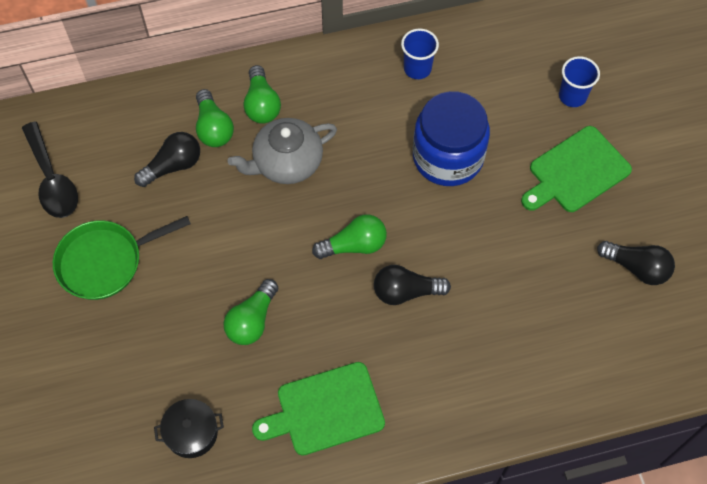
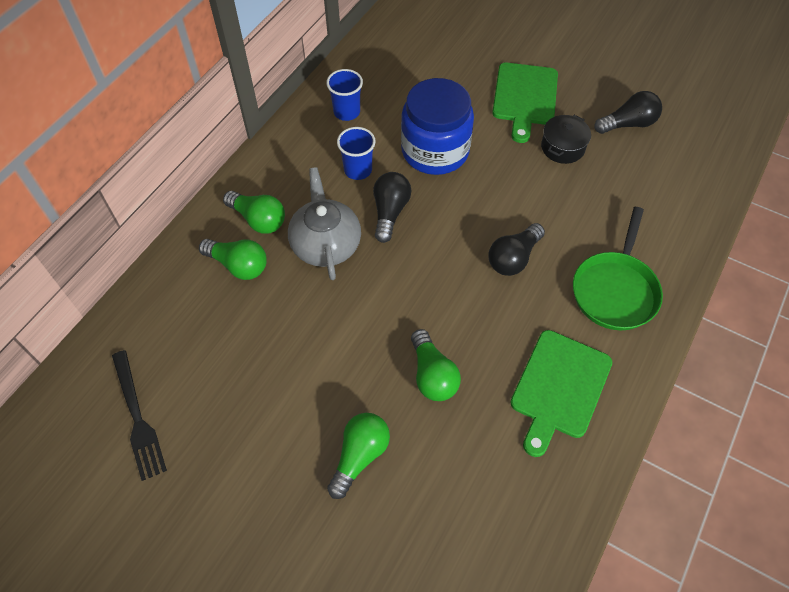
camera: 45 degrees left, 5 degrees down
black spoon [22,122,78,218] -> black fork [112,350,167,481]
green pan [53,216,191,300] -> green pan moved to [573,207,663,330]
black light bulb [134,132,200,187] -> black light bulb moved to [373,172,411,243]
black pot [154,399,224,458] -> black pot moved to [541,115,591,164]
grey teapot [228,118,337,184] -> grey teapot turned 150 degrees clockwise [288,167,361,280]
green light bulb [312,214,387,259] -> green light bulb moved to [327,413,390,499]
blue cup [559,56,600,107] -> blue cup moved to [337,127,376,180]

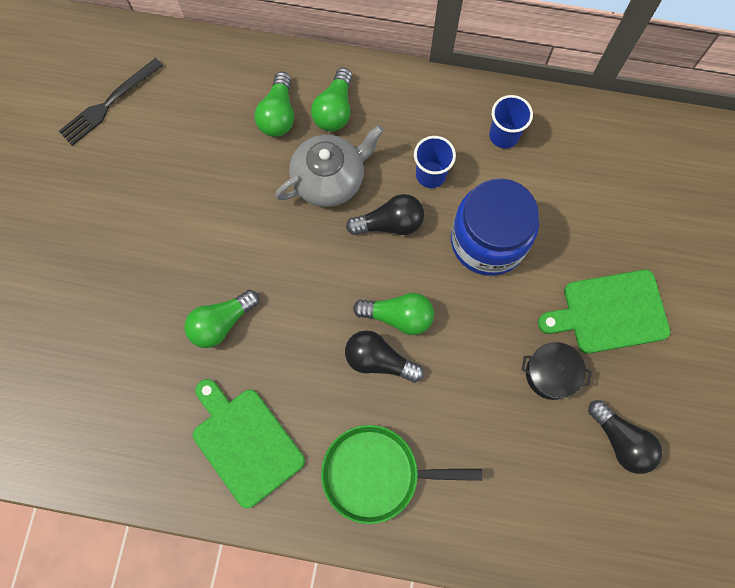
camera: 70 degrees right, 15 degrees up
green light bulb [327,413,390,499] -> green light bulb moved to [353,293,434,335]
green cutting board [510,330,612,457] -> green cutting board turned 45 degrees clockwise [193,379,305,508]

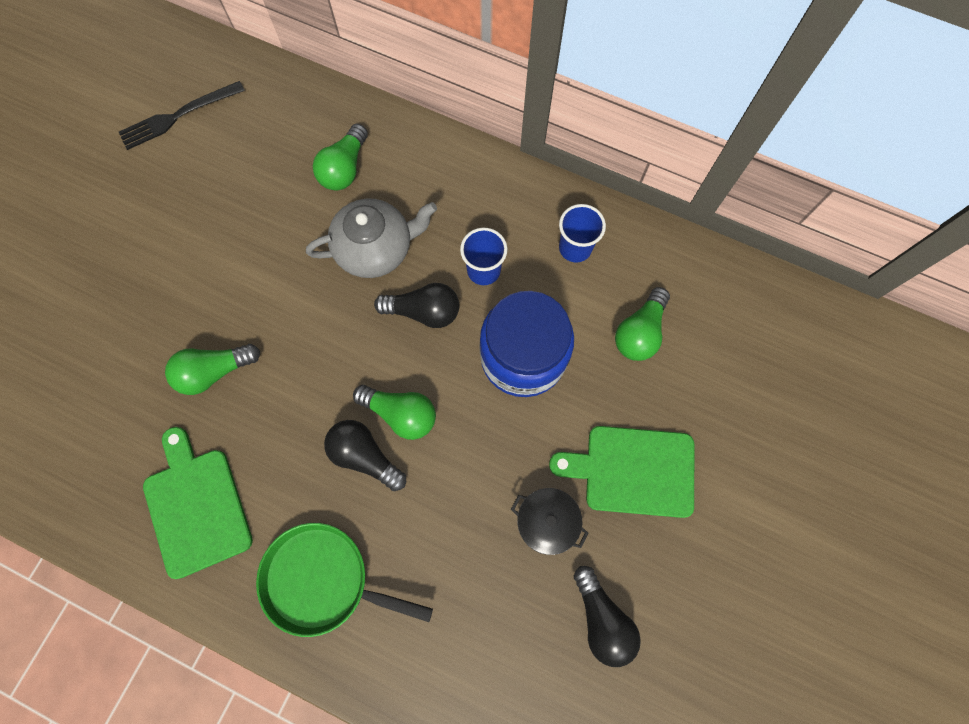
camera: 15 degrees right, 0 degrees up
green light bulb [311,68,352,131] -> green light bulb moved to [615,287,670,361]

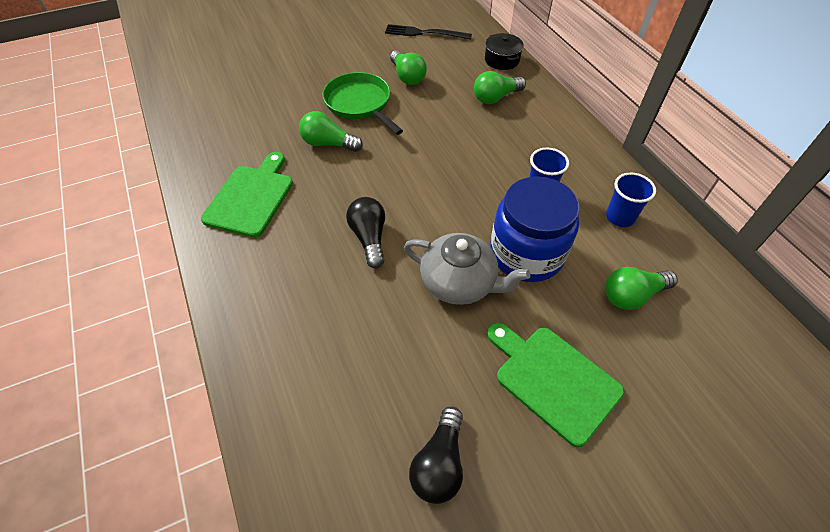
camera: 40 degrees right, 20 degrees down
green pan [256,523,433,637] -> green pan moved to [322,72,403,135]
grey teapot [306,198,437,278] -> grey teapot moved to [404,233,531,305]
green light bulb [353,385,436,440] -> green light bulb moved to [390,50,427,85]
black light bulb [374,283,459,328] -> none
black pot [511,488,588,555] -> black pot moved to [485,33,524,70]

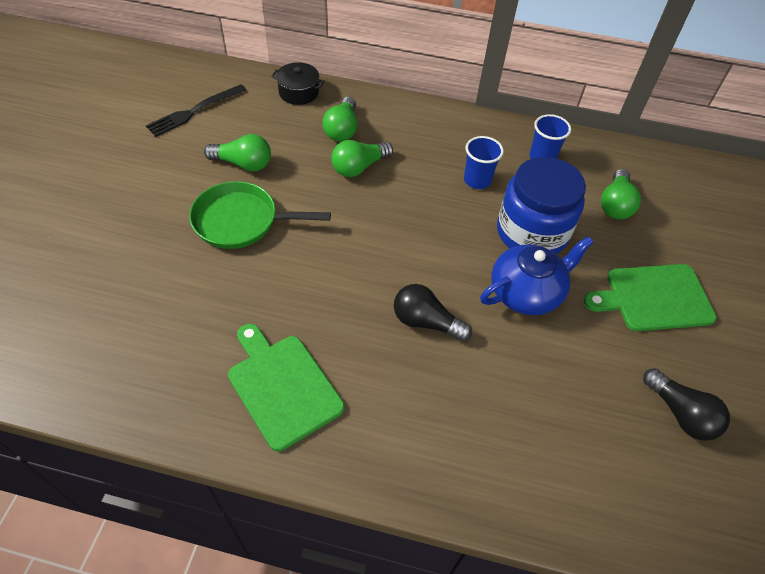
camera: 55 degrees left, 0 degrees up
green light bulb [299,111,363,152] -> green light bulb moved to [331,140,393,177]
grey teapot [404,233,531,305] -> blue teapot [480,236,594,315]

